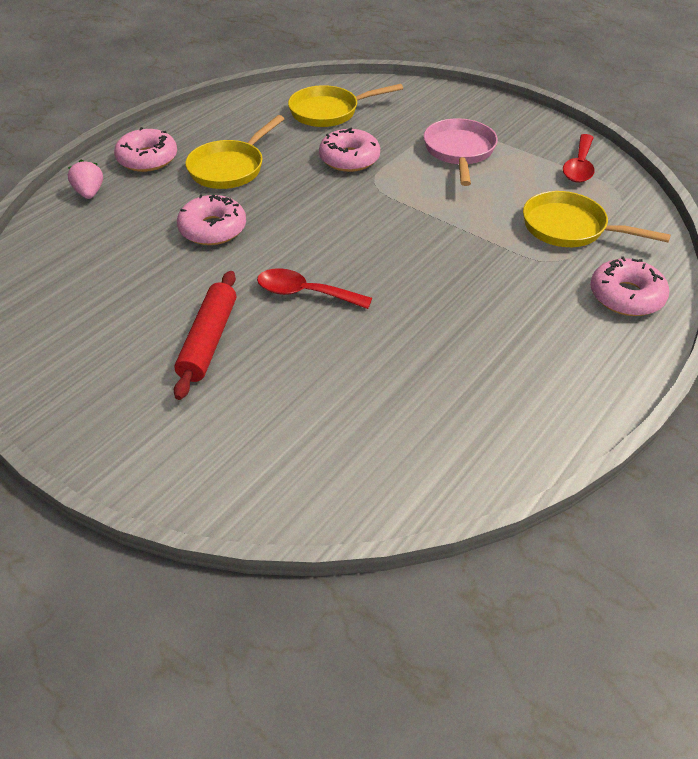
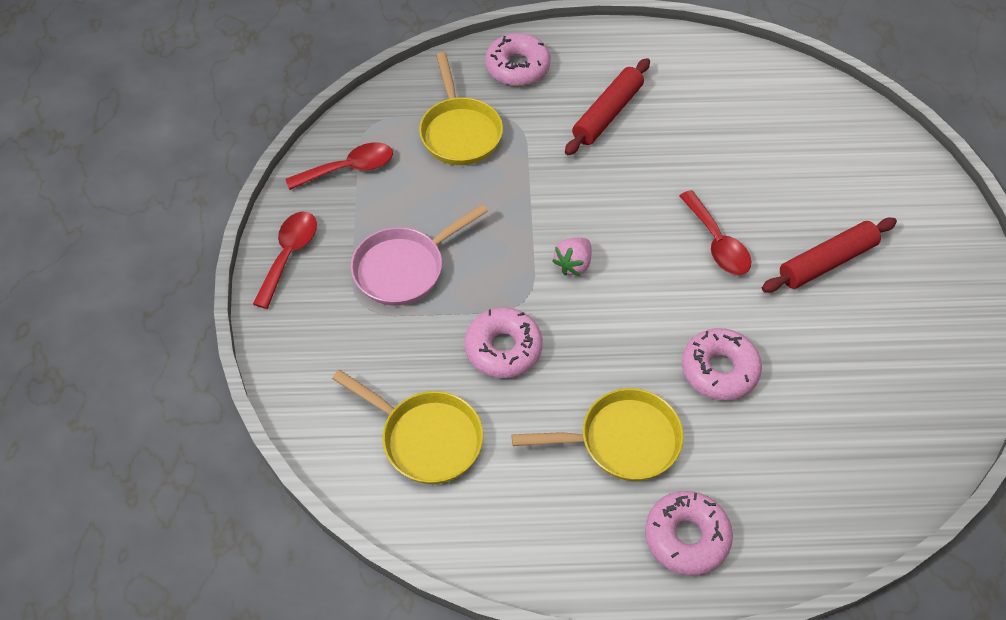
camera: 130 degrees left, 10 degrees up
pink strawberry [68,160,103,199] -> pink strawberry moved to [552,238,592,276]
none -> red spoon [253,212,317,309]
none -> red rolling pin [565,58,650,155]

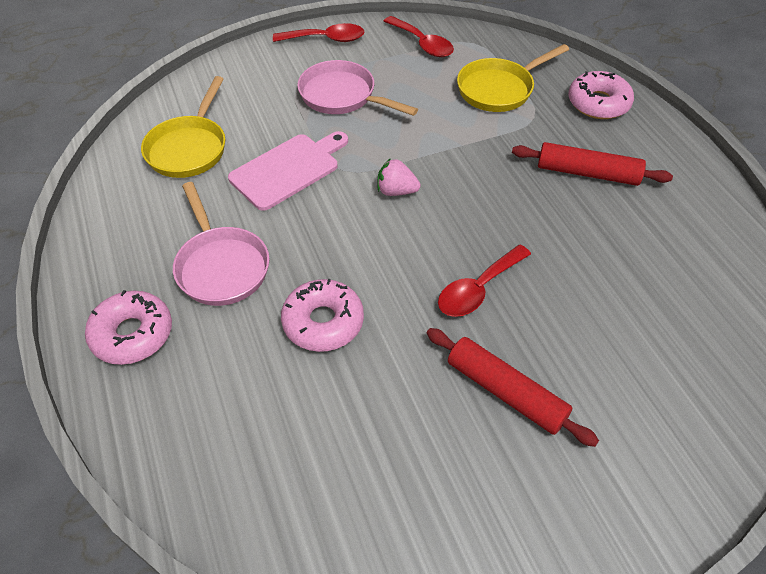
camera: 70 degrees right, 5 degrees down
pink donut [464,307,543,378] -> pink cutting board [228,131,348,211]
yellow pan [512,388,684,481] -> pink pan [173,182,269,306]

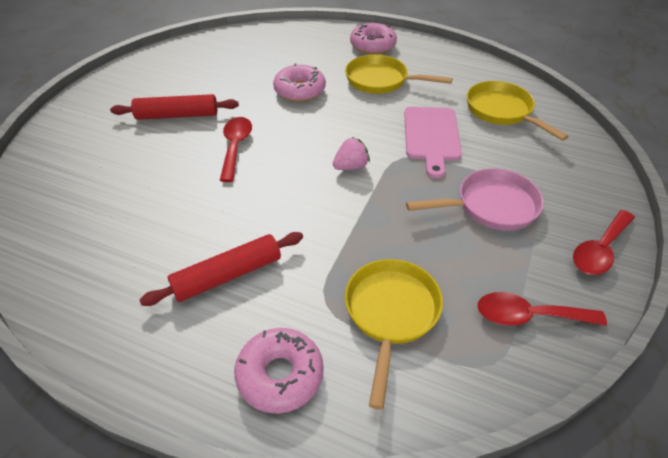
camera: 135 degrees right, 5 degrees down
pink pan [173,182,269,306] -> yellow pan [345,55,453,94]

